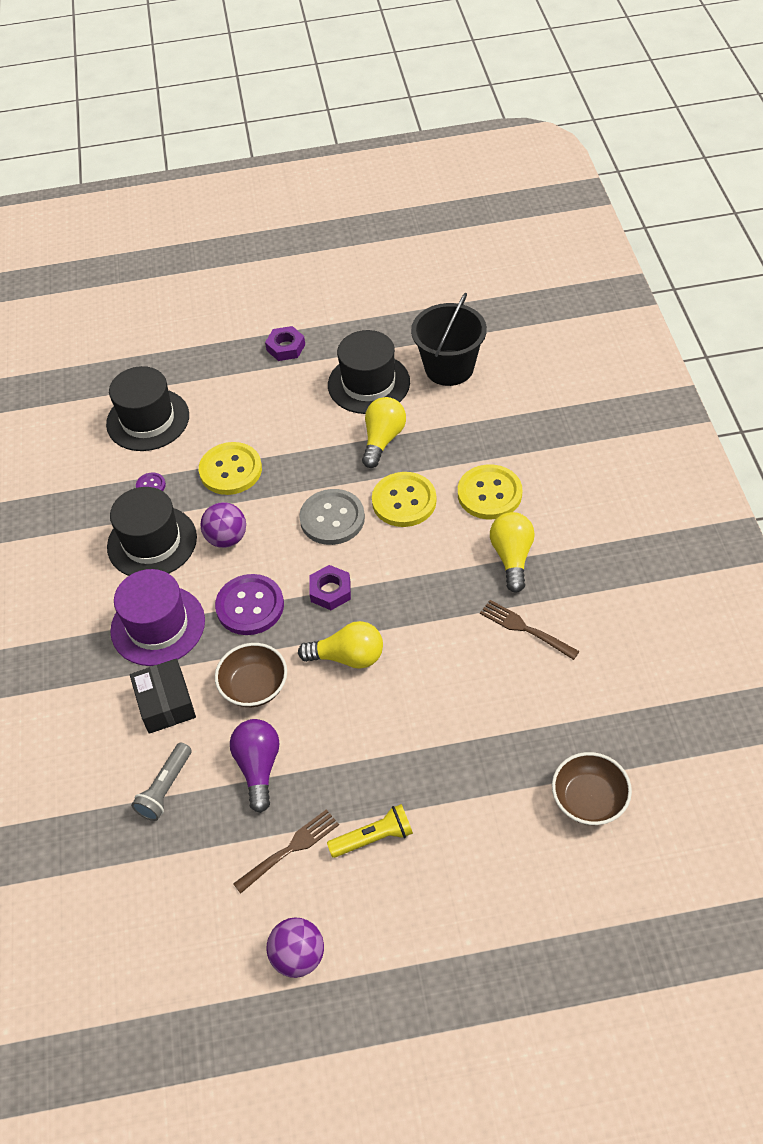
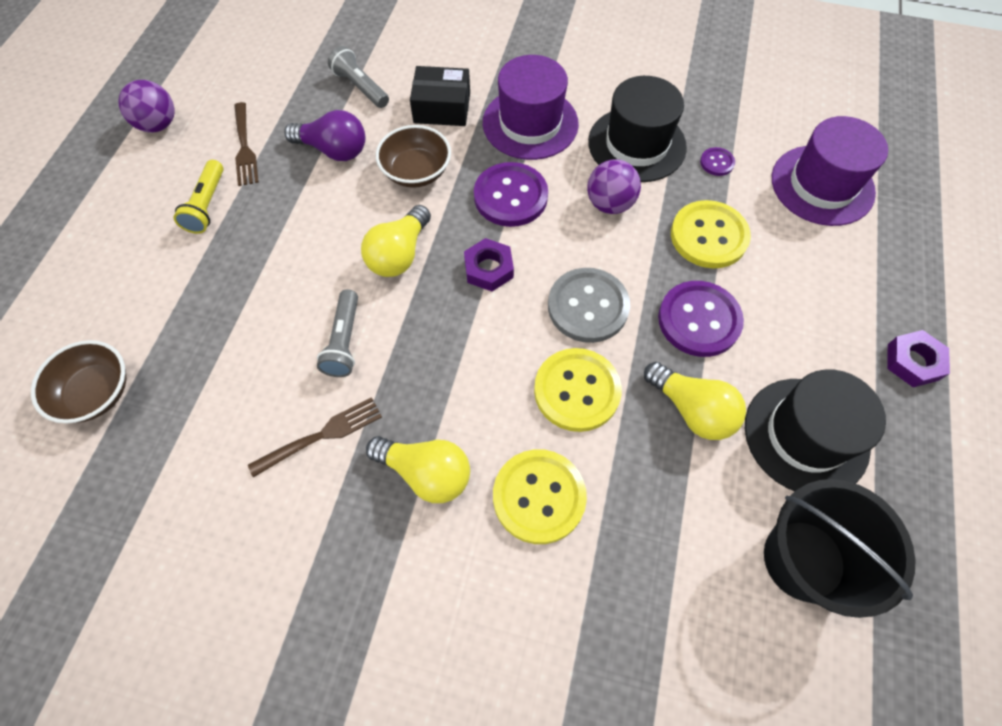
camera: 110 degrees right, 10 degrees up
black hat [106,366,189,451] -> purple hat [772,116,888,226]
none -> grey flashlight [317,289,358,377]
none -> purple button [658,281,744,357]

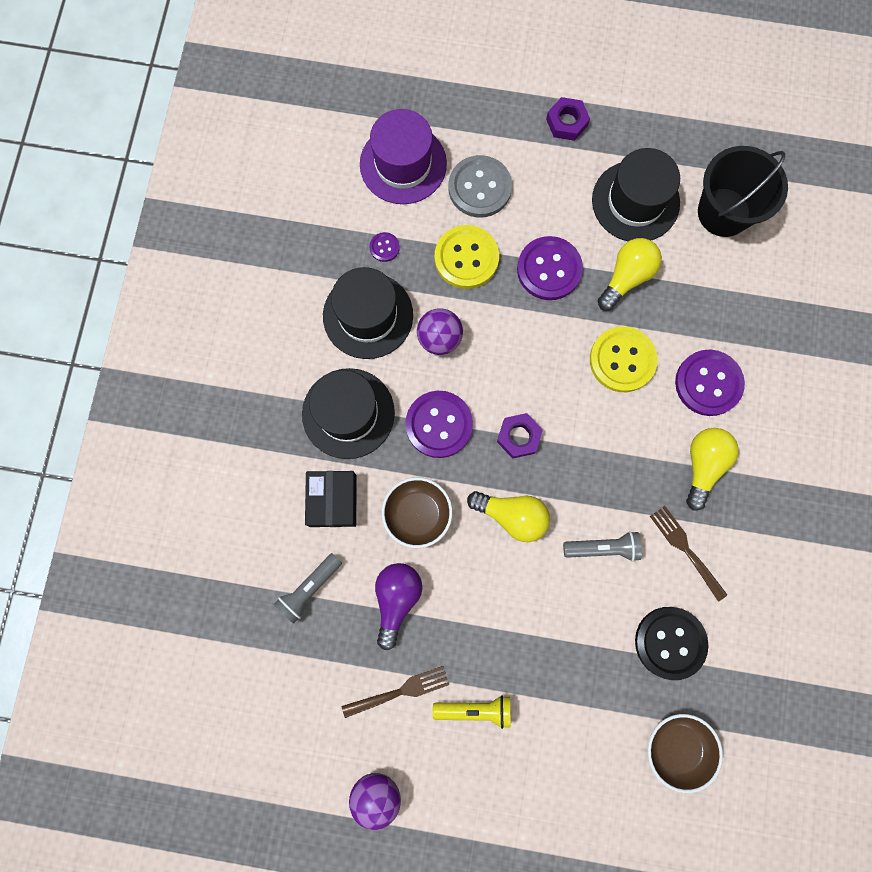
camera: 95 degrees left, 15 degrees up
purple hat [483,55,579,160] -> black hat [302,368,395,459]
yellow button [493,449,587,544] -> purple button [675,350,745,416]
grey button [548,268,630,343] -> grey button moved to [448,155,512,218]
none -> black button [635,607,709,680]

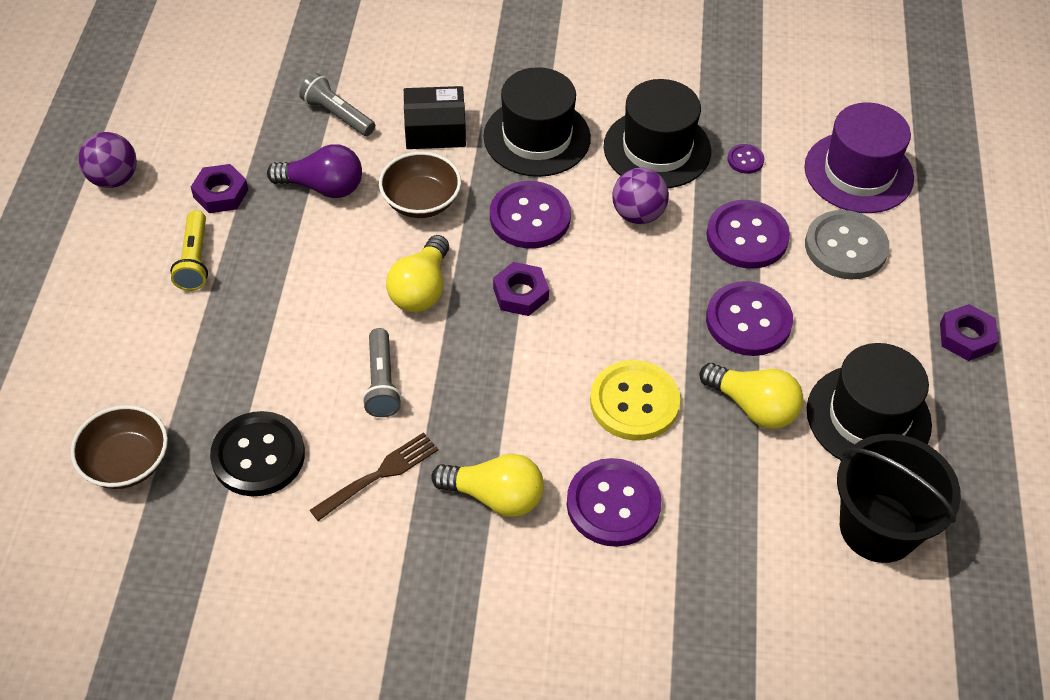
camera: 85 degrees right, 25 degrees down
brown fork [342,666,449,718] -> purple nut [191,164,248,213]
yellow button [435,225,499,289] -> purple button [706,200,790,269]

